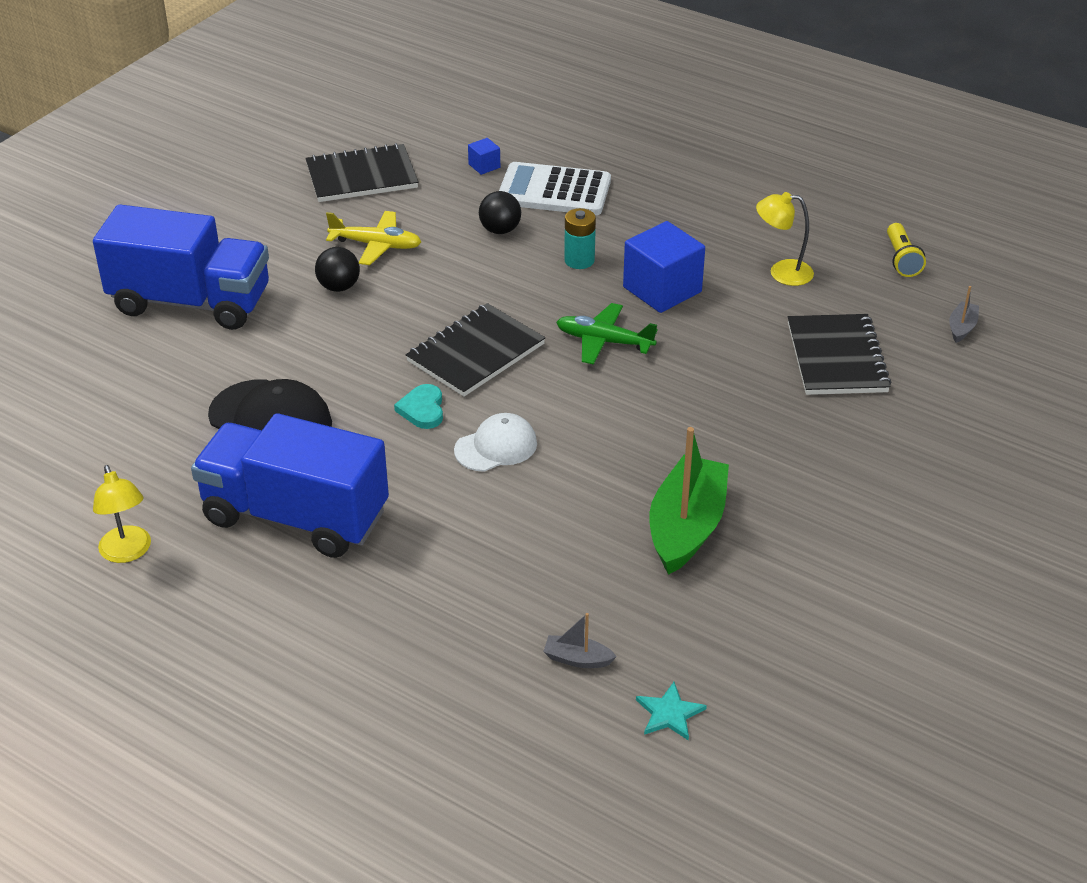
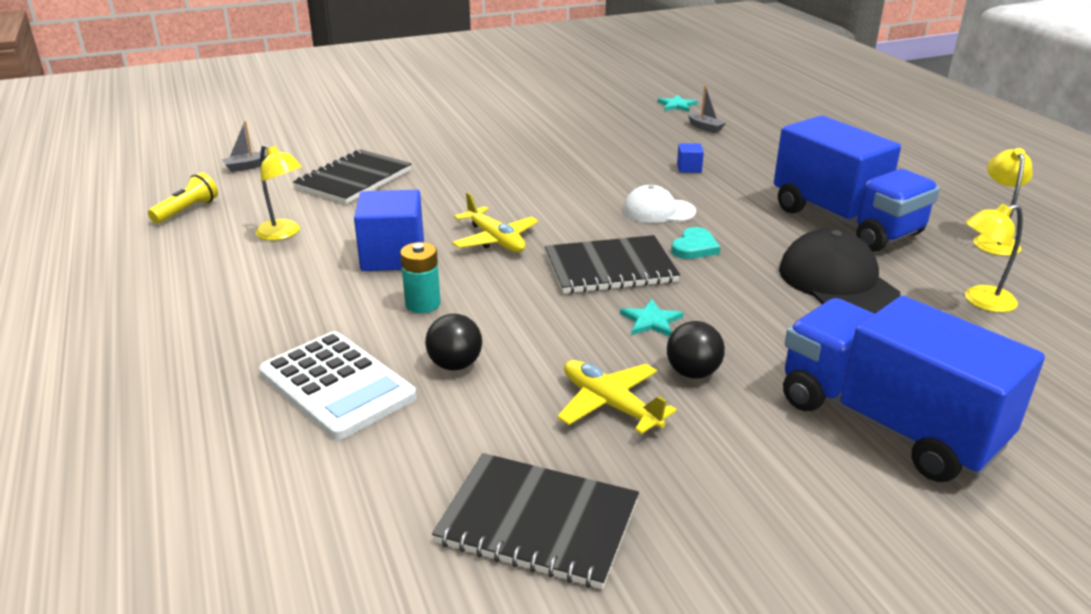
camera: 145 degrees left, 10 degrees down
blue cube [468,138,500,175] -> blue cube moved to [677,143,704,173]
green plane [556,303,658,365] -> yellow plane [452,192,539,252]
green boat [650,427,729,575] -> none
none -> turquoise star [620,299,684,337]
none -> yellow lamp [965,204,1023,313]

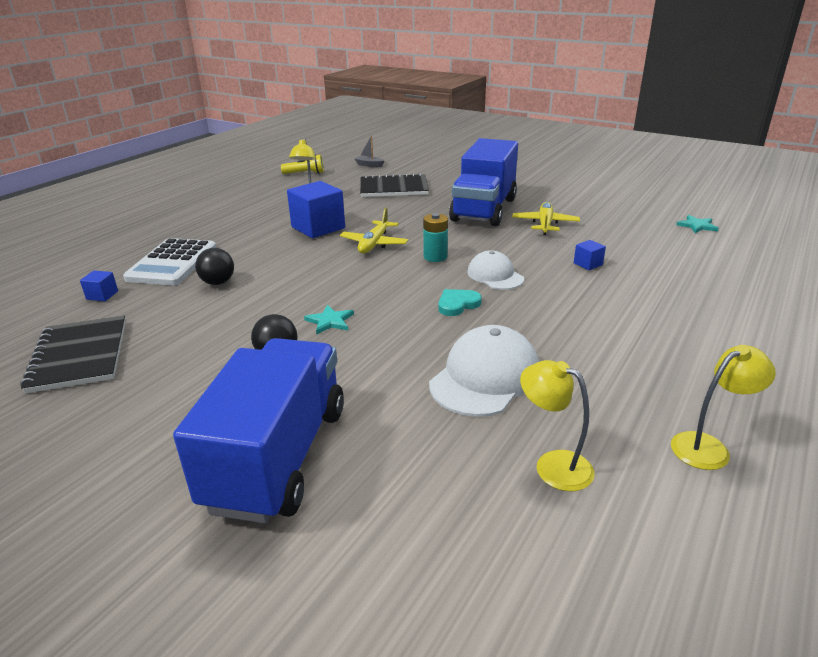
camera: 55 degrees right, 0 degrees up
turquoise battery [400,242,441,313] -> turquoise battery moved to [423,213,448,262]
black notebook [545,235,680,294] -> none
yellow plane [557,360,677,434] -> yellow plane moved to [512,202,580,235]
turquoise heart [671,227,720,259] -> turquoise heart turned 150 degrees clockwise [438,289,482,316]
grey boat [688,85,726,133] -> none
blue truck [774,116,940,252] -> blue truck moved to [449,138,518,226]
black cap [779,228,900,314] -> white cap [429,325,540,417]
none -> blue cube [80,271,118,301]

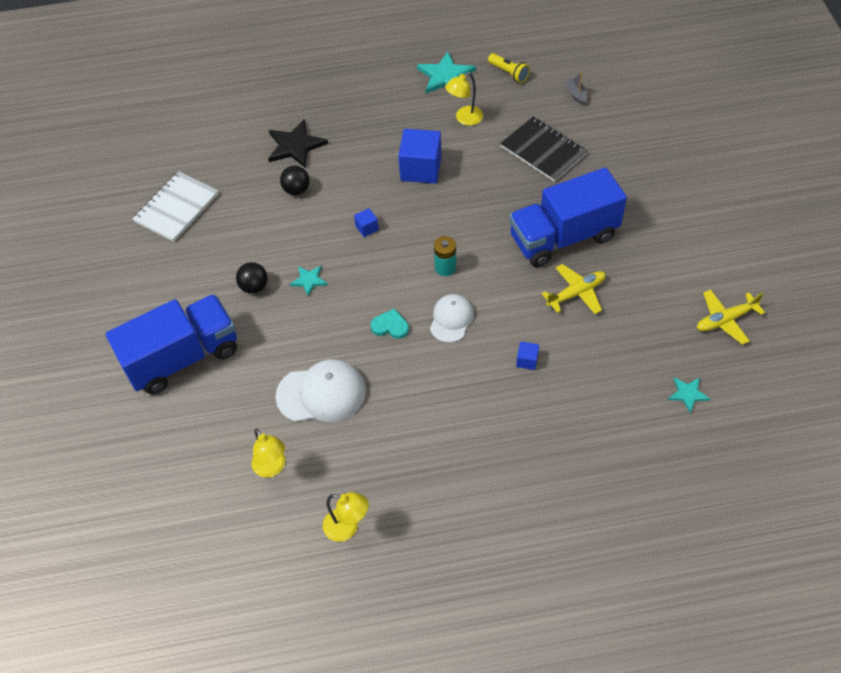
camera: 50 degrees right, 25 degrees up
black notebook [21,316,126,393] -> white notebook [133,171,219,242]
blue cube [80,271,118,301] -> blue cube moved to [354,208,379,237]
white calculator [123,238,216,285] -> black star [268,119,328,168]
yellow plane [340,208,408,254] -> yellow plane moved to [697,289,765,345]
yellow lamp [520,360,595,491] -> yellow lamp turned 150 degrees clockwise [251,428,286,477]
none -> turquoise star [417,51,476,93]

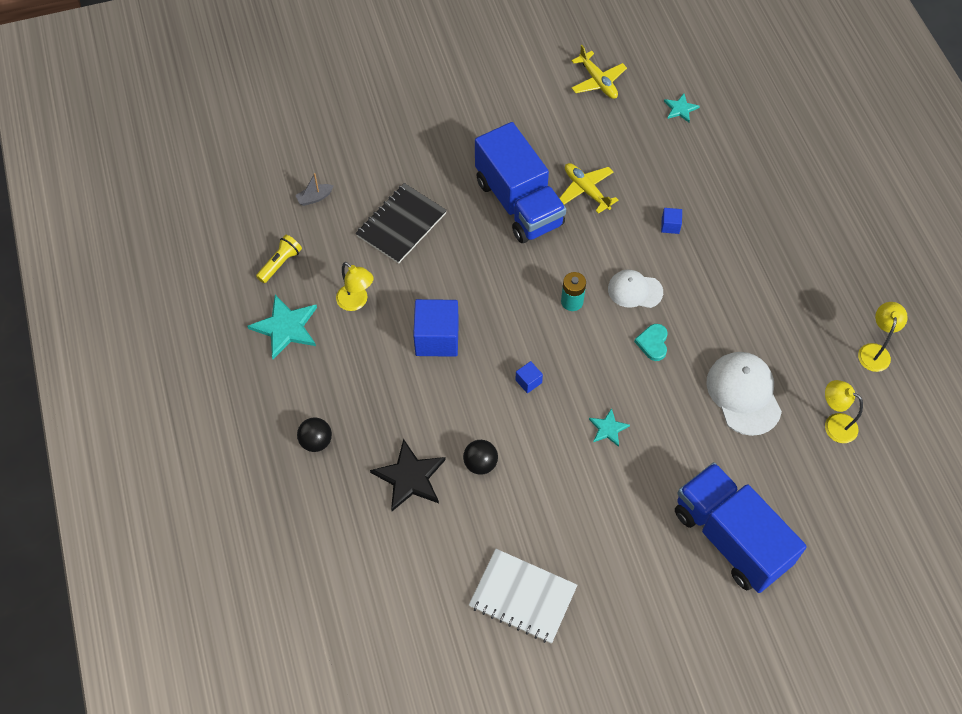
camera: 100 degrees left, 5 degrees up
black ball [236,262,268,294] -> black ball moved to [297,417,332,452]
yellow lamp [251,428,286,477] -> yellow lamp turned 105 degrees counterclockwise [825,380,863,443]

